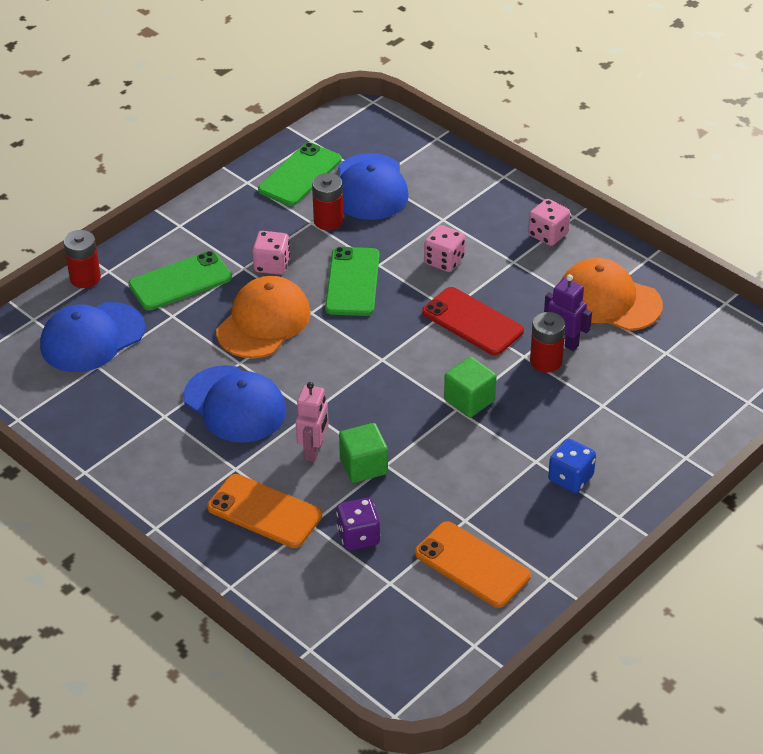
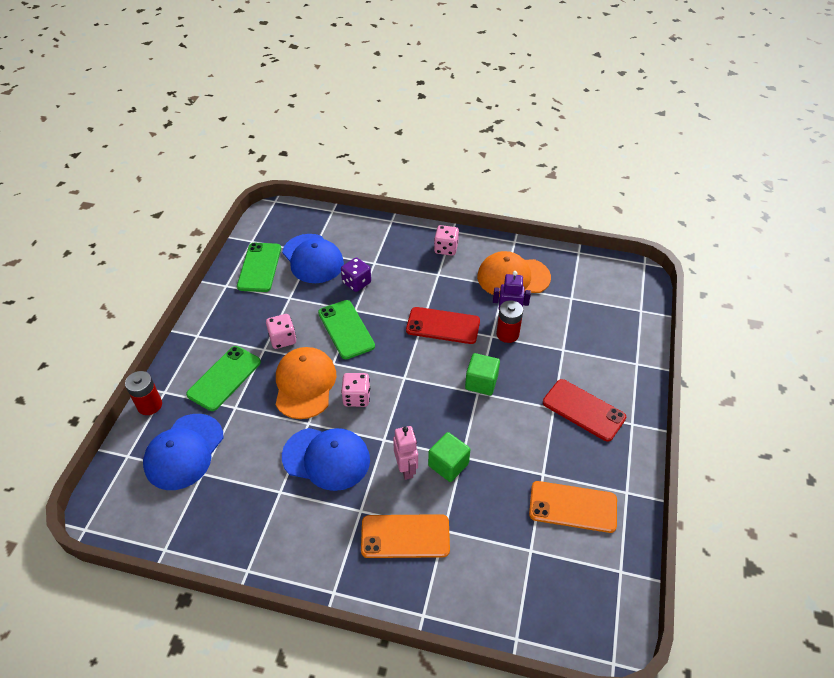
camera: 30 degrees left, 5 degrees up
red battery [312,173,344,230] -> none
purple dice [336,498,380,551] -> purple dice moved to [341,257,371,292]
pink dice [424,225,465,272] -> pink dice moved to [341,373,370,407]
blue dice [548,439,596,493] -> red phone [543,379,626,442]

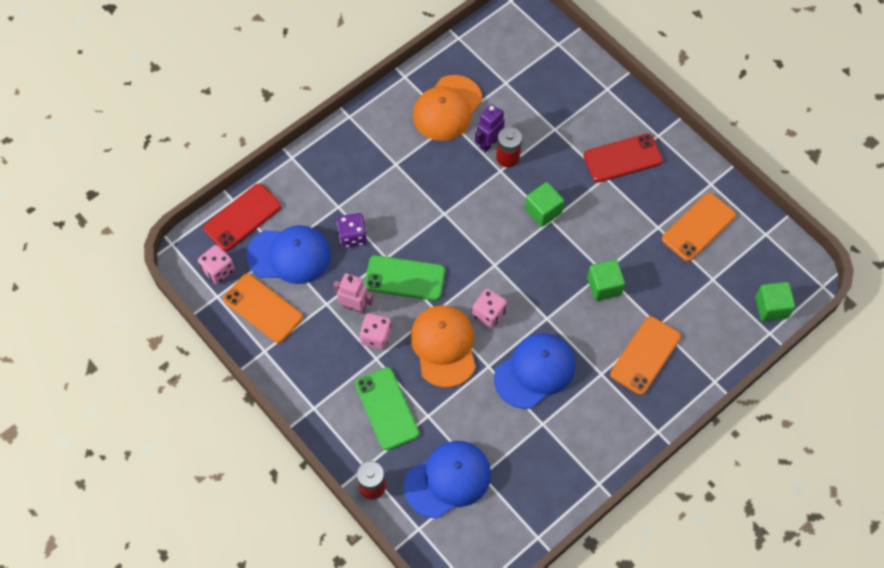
camera: 55 degrees left, 15 degrees up
blue cap [143,414,223,490] -> blue cap turned 90 degrees counterclockwise [404,441,491,518]
green phone [237,243,281,292] -> orange phone [223,274,303,343]
orange cap [276,347,336,419] -> orange cap turned 45 degrees clockwise [410,305,476,388]
pink robot [393,426,418,480] -> pink robot moved to [333,273,373,314]
red phone [406,307,480,344] -> red phone moved to [203,183,281,251]
pink dice [434,225,459,256] -> pink dice moved to [198,245,235,284]
none -> green cube [755,282,795,321]

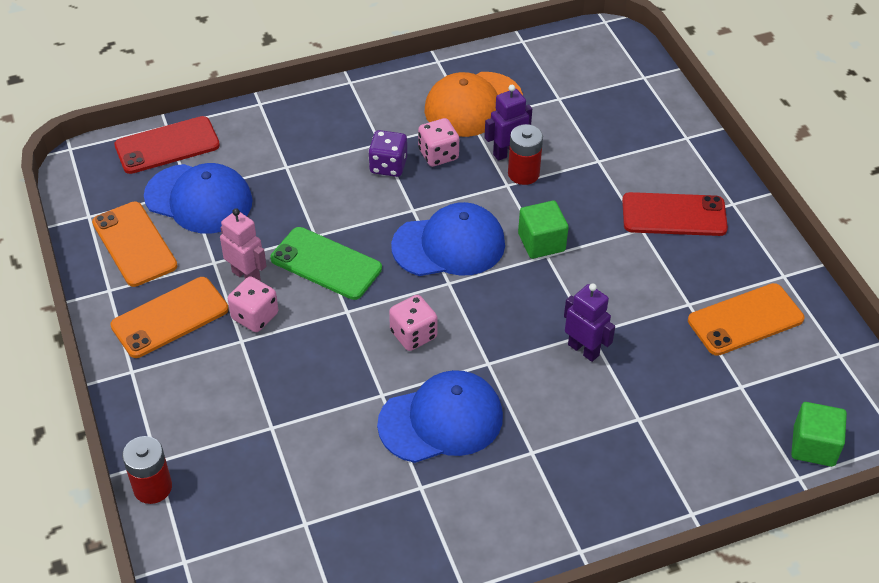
camera: 20 degrees right, 15 degrees down
pink dice [198,245,235,284] -> pink dice moved to [418,118,459,167]
purple dice [337,213,367,248] -> purple dice moved to [368,130,407,177]
green phone [355,367,420,450] -> none
blue cap [404,441,491,518] -> blue cap moved to [391,202,505,276]
orange cap [410,305,476,388] -> none
green cube [587,260,625,301] -> purple robot [564,283,615,362]
orange phone [610,316,681,395] -> orange phone moved to [110,277,229,358]

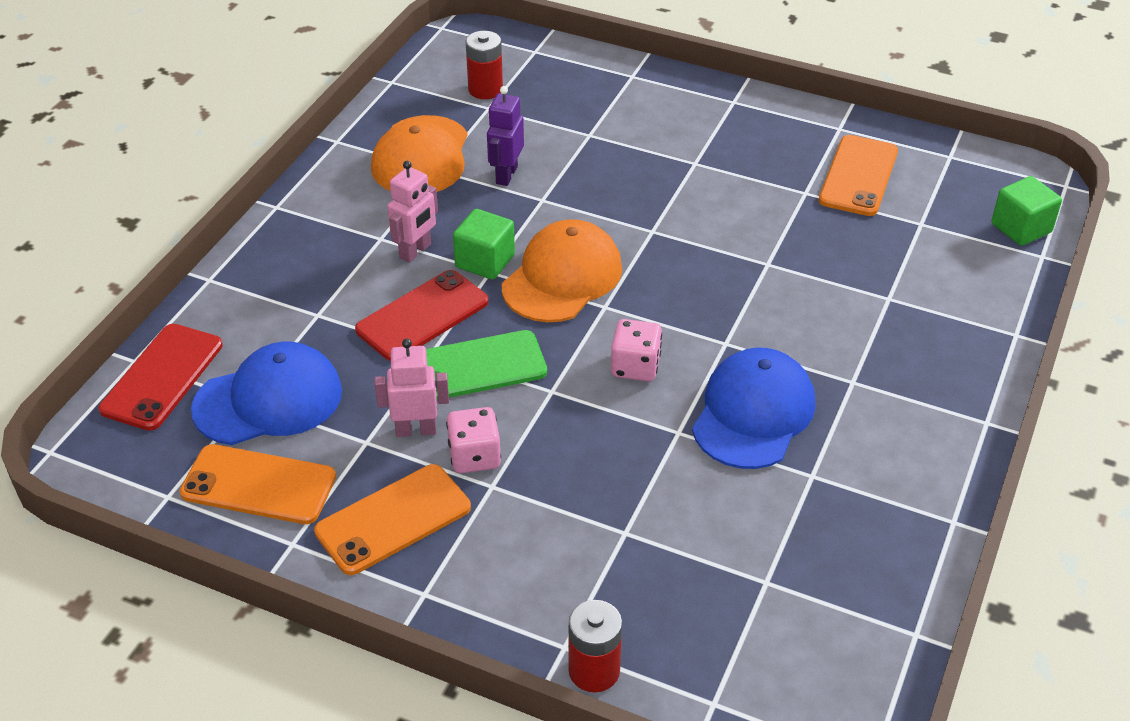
camera: 45 degrees left, 5 degrees down
orange phone [110,277,229,358] -> orange phone turned 45 degrees clockwise [314,464,471,575]
purple dice [368,130,407,177] -> pink robot [387,161,438,263]
blue cap [391,202,505,276] -> orange cap [502,219,622,322]
pink dice [418,118,459,167] -> none
red battery [508,124,543,185] -> red battery moved to [466,31,503,99]
green cube [518,201,569,259] -> green cube moved to [453,209,515,280]
purple robot [564,283,615,362] -> none
red phone [622,192,728,236] -> red phone moved to [355,270,489,361]

